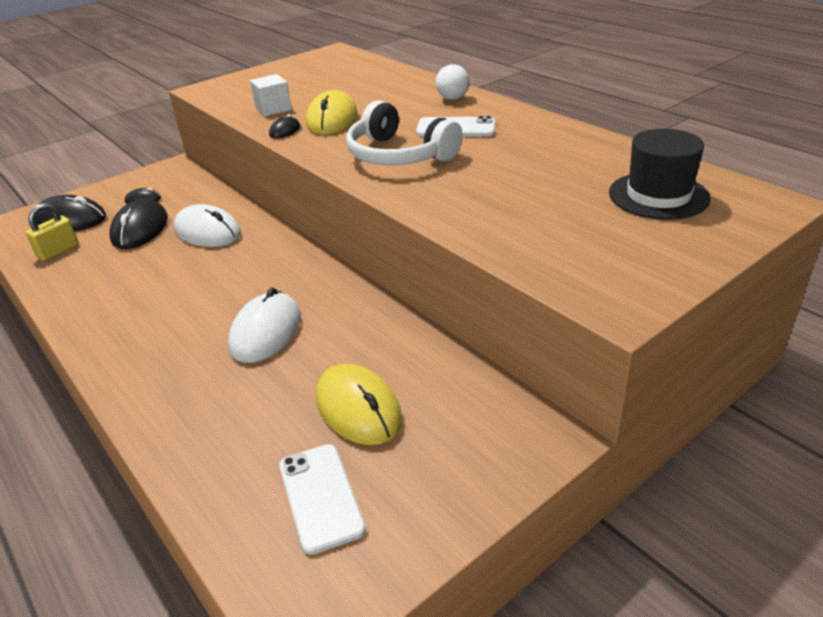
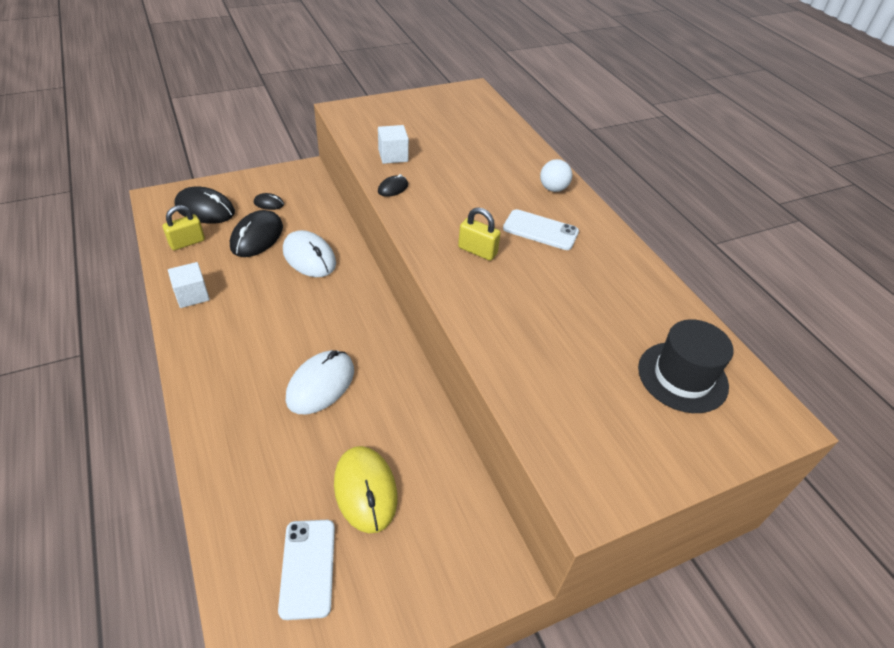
camera: 10 degrees right, 10 degrees up
yellow mouse [306,90,358,135] -> none
white headphones [346,100,463,165] -> yellow padlock [458,207,501,261]
none -> white cube [168,262,210,308]

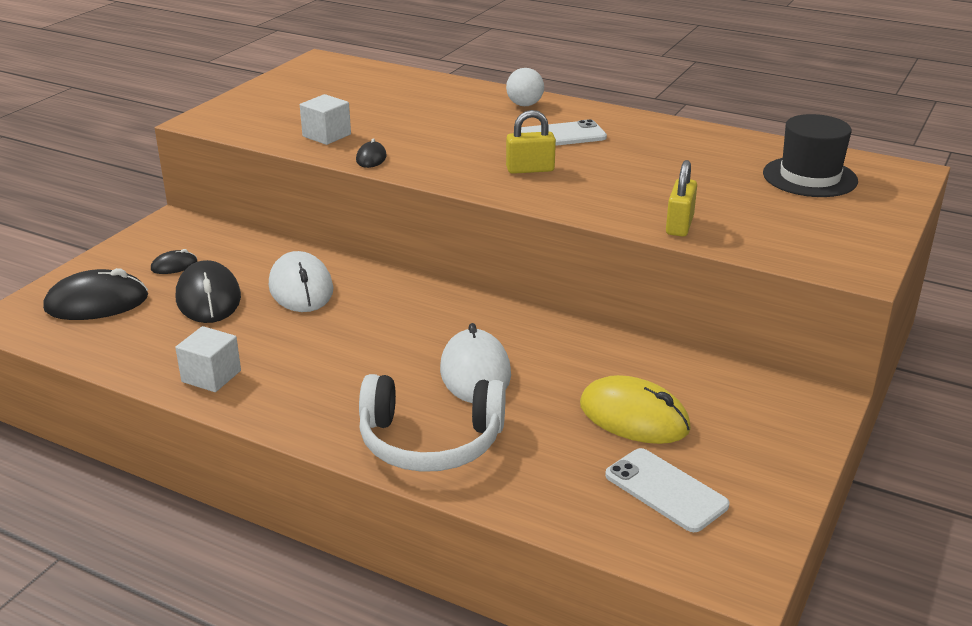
camera: 35 degrees left, 15 degrees down
yellow padlock [163,205,205,250] -> yellow padlock moved to [666,160,697,237]
white mouse [283,230,336,277] -> white mouse turned 60 degrees clockwise [269,251,333,312]
none -> white headphones [359,374,506,472]

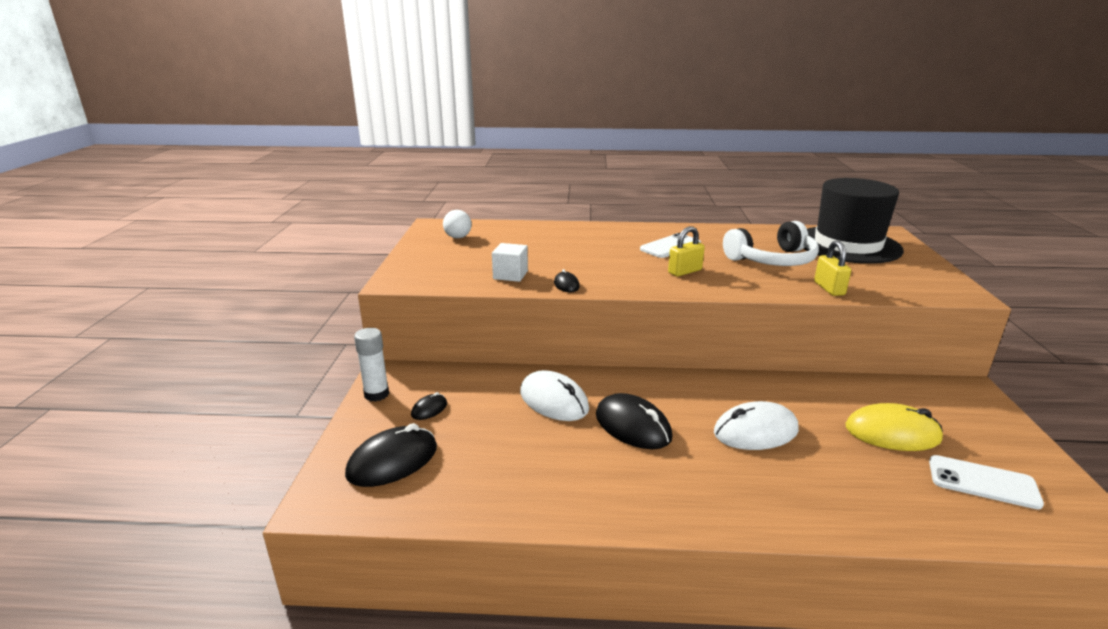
camera: 25 degrees left, 5 degrees down
white cube [175,326,241,392] -> none
black mouse [176,260,241,323] -> black mouse moved to [596,393,672,449]
white headphones [359,374,506,472] -> white headphones moved to [723,221,819,266]
white mouse [440,323,511,403] -> white mouse turned 75 degrees counterclockwise [714,401,799,450]
white ball [506,68,544,106] -> white ball moved to [443,210,472,238]
black hat [763,114,858,197] -> black hat [803,178,904,264], size x1.60
none -> white glue stick [354,328,389,402]

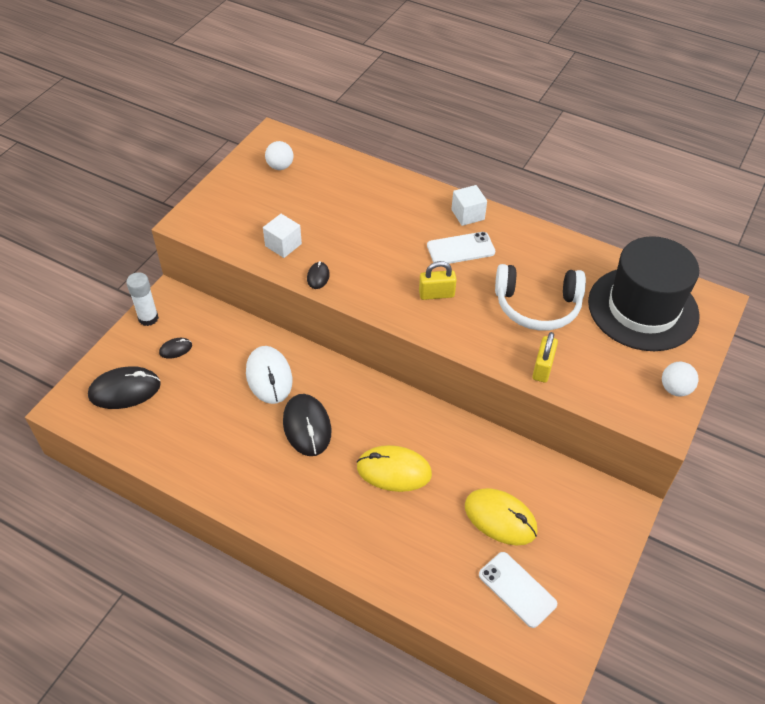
camera: 25 degrees right, 25 degrees up
white mouse [714,401,799,450] -> yellow mouse [357,445,432,492]
none -> white cube [452,185,487,226]
none -> white ball [662,362,698,397]

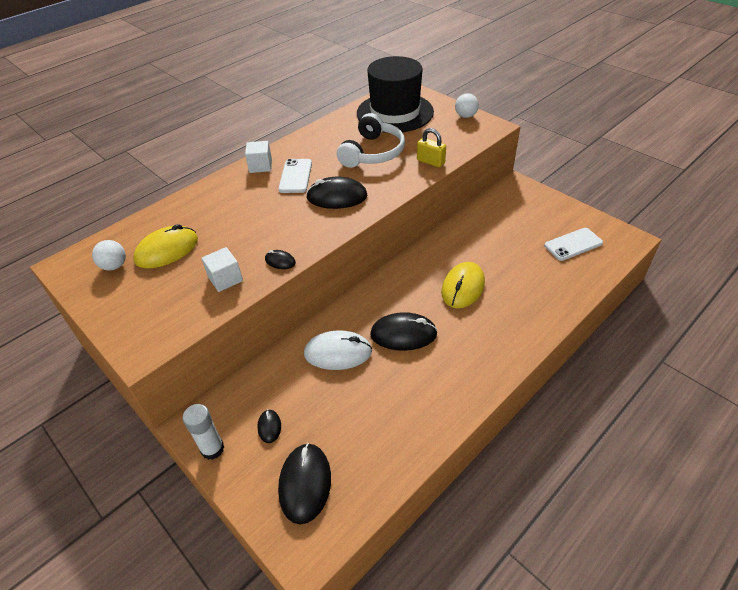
camera: 70 degrees left, 5 degrees down
yellow padlock [419,261,457,300] -> black mouse [306,177,367,209]
yellow mouse [465,488,538,545] -> yellow mouse moved to [133,224,198,268]

